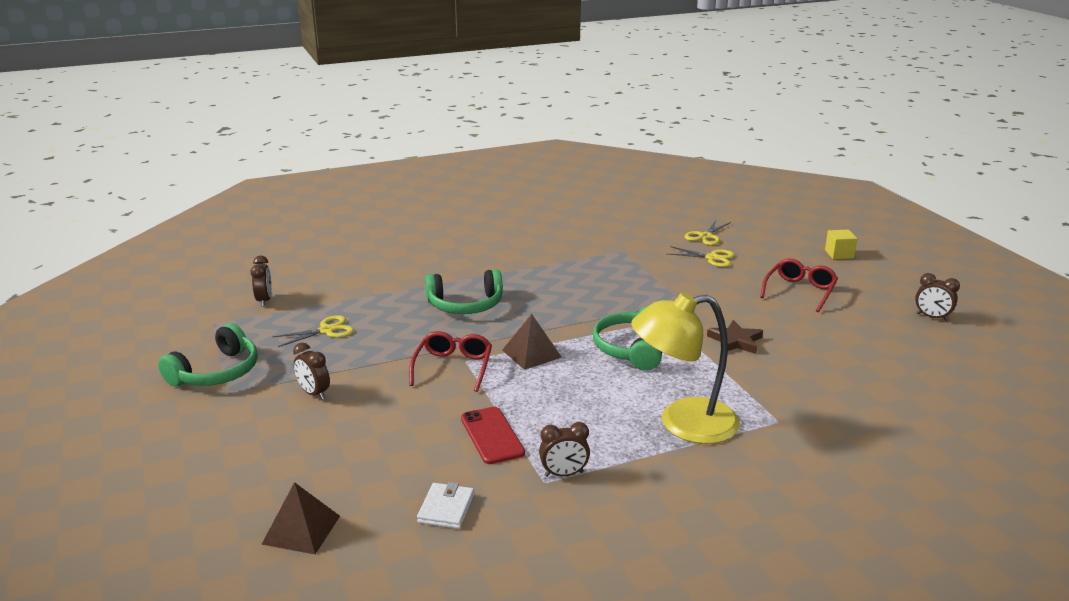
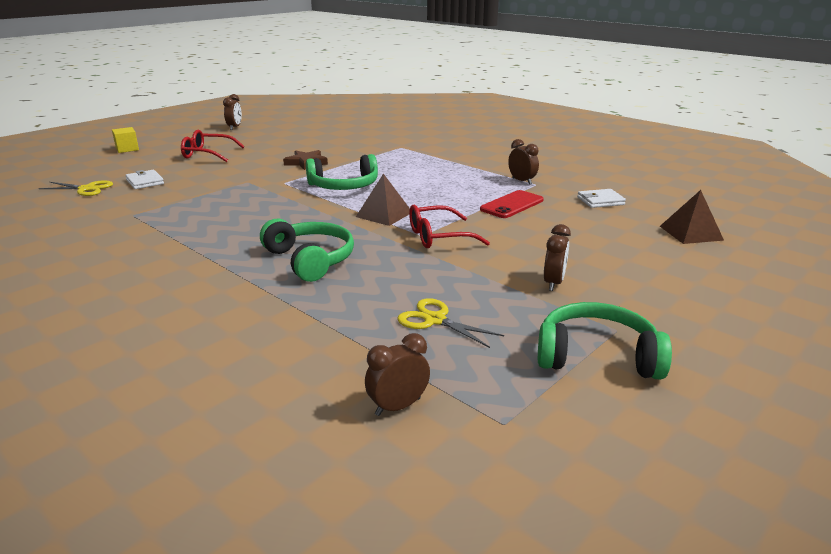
camera: 115 degrees left, 0 degrees up
yellow lamp [631,292,740,444] -> none
yellow scissors [667,246,735,267] -> white wallet [125,170,164,189]

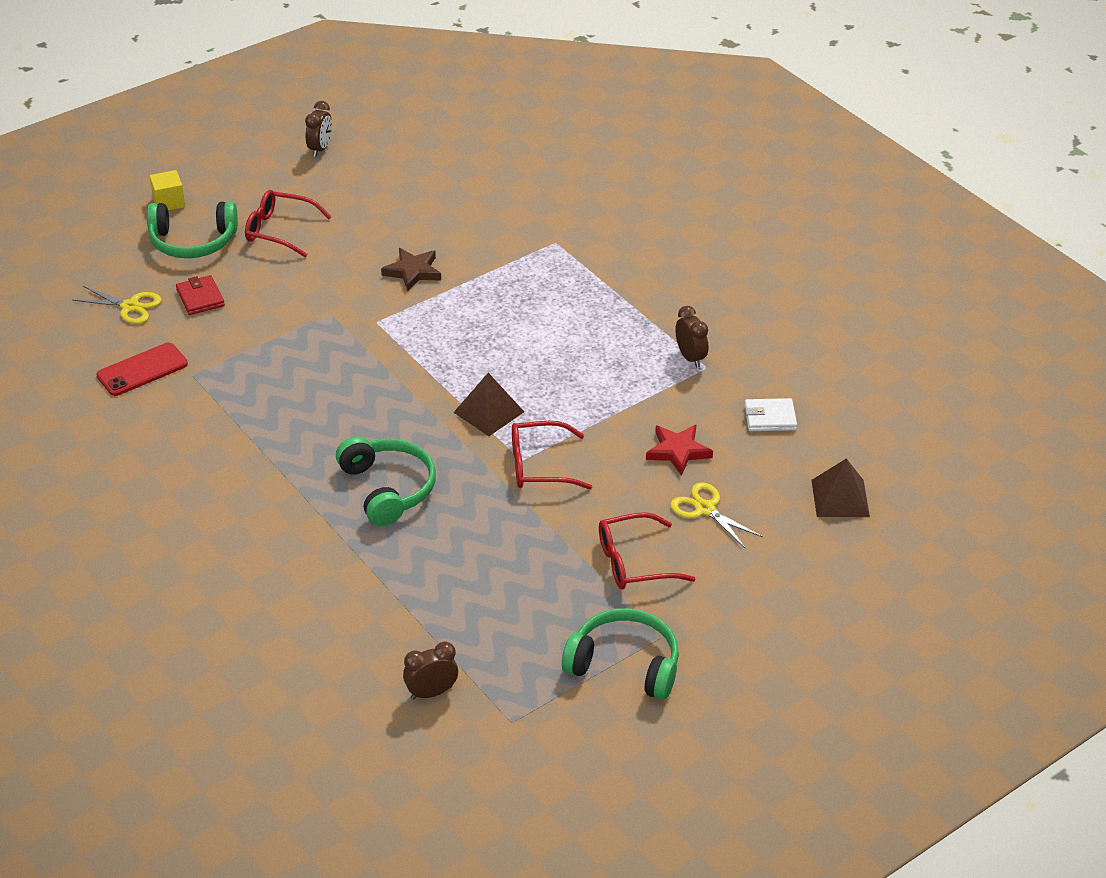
camera: 10 degrees right, 15 degrees up
white wallet [125,170,164,189] -> red wallet [176,275,225,315]
green headphones [306,154,378,190] -> green headphones moved to [147,201,238,258]
yellow scissors [397,298,504,348] -> yellow scissors moved to [670,482,763,548]
red phone [480,190,544,218] -> red phone moved to [96,343,188,396]
brown clock [544,224,571,291] -> red glasses [599,512,696,589]
none -> red star [646,425,713,476]

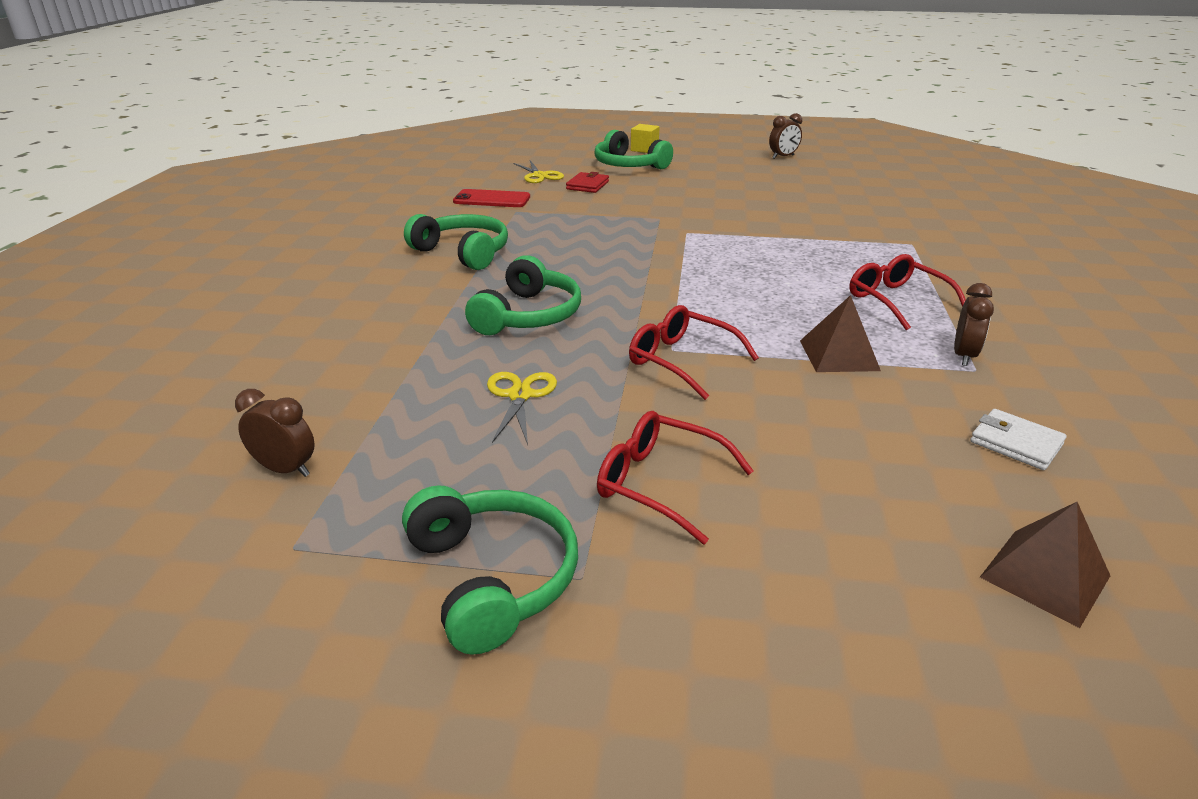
camera: 45 degrees right, 10 degrees down
red glasses [245,190,331,257] -> red glasses moved to [849,254,966,330]
brown star [381,248,441,291] -> none
brown pyramid [453,373,524,436] -> brown pyramid moved to [800,295,881,372]
red star [646,425,713,476] -> none
yellow scissors [670,482,763,548] -> yellow scissors moved to [487,372,557,445]
none -> green headphones [404,214,508,270]

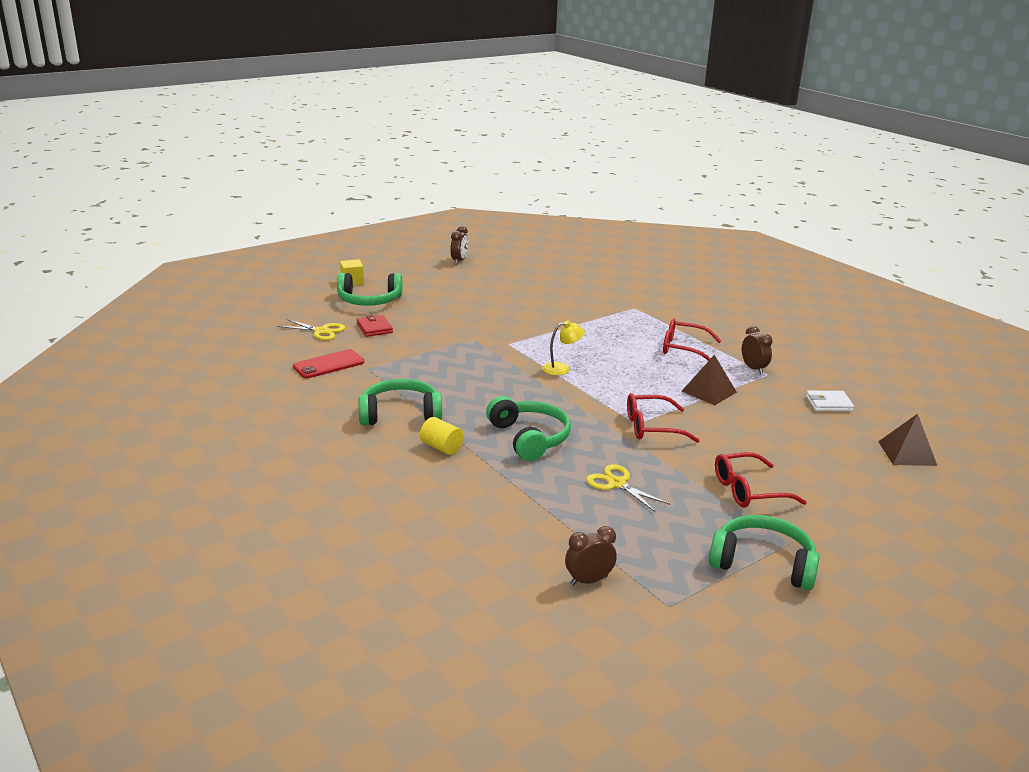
camera: 45 degrees left, 5 degrees down
none -> yellow cylinder [420,417,464,455]
none -> yellow lamp [542,321,585,375]

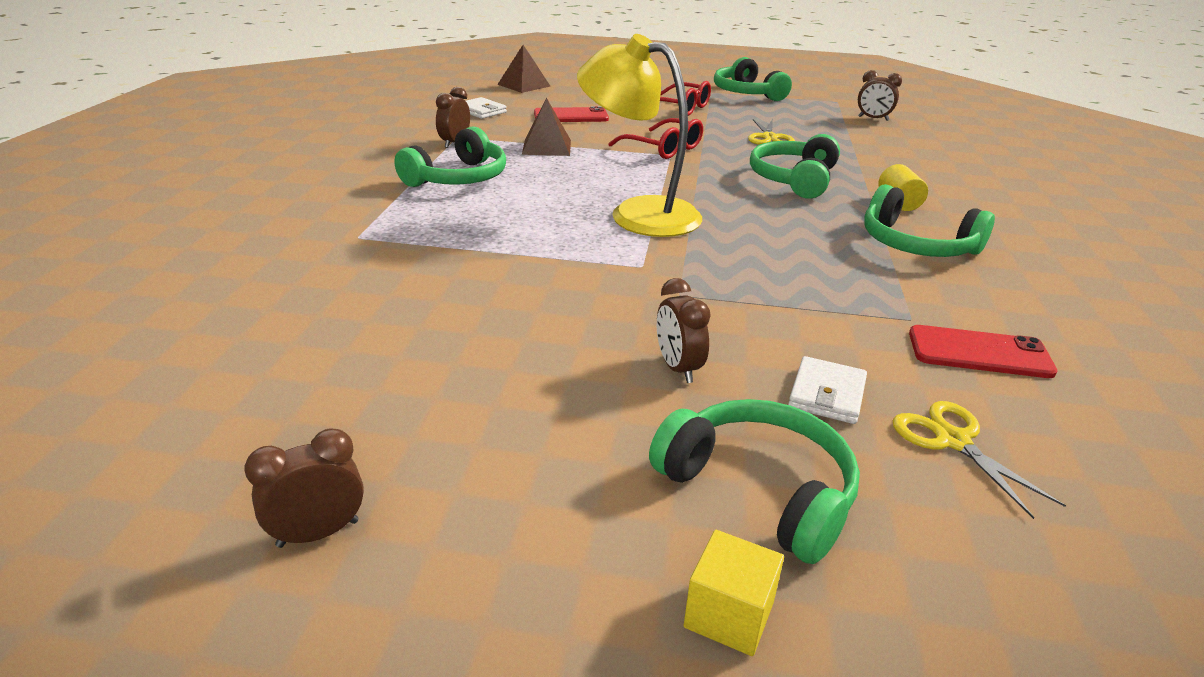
camera: 135 degrees left, 5 degrees up
red wallet [356,315,393,337] -> white wallet [788,356,867,424]
yellow lamp [542,321,585,375] -> yellow lamp [577,34,702,237], size x2.21
red glasses [663,318,721,361] -> green headphones [394,126,506,187]
none -> red phone [534,106,609,122]
none -> brown clock [657,278,711,383]

